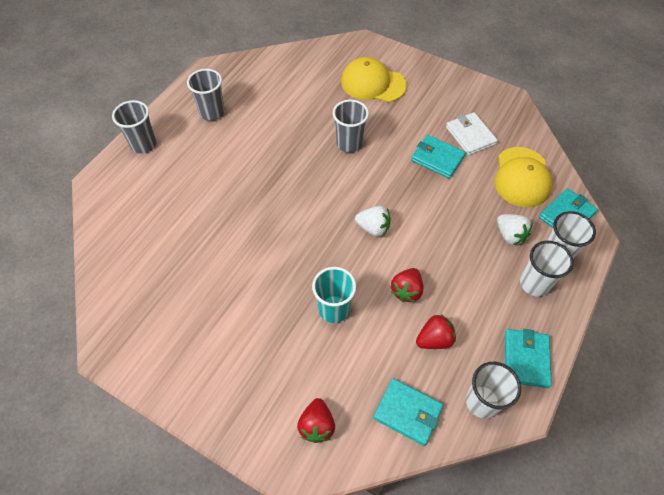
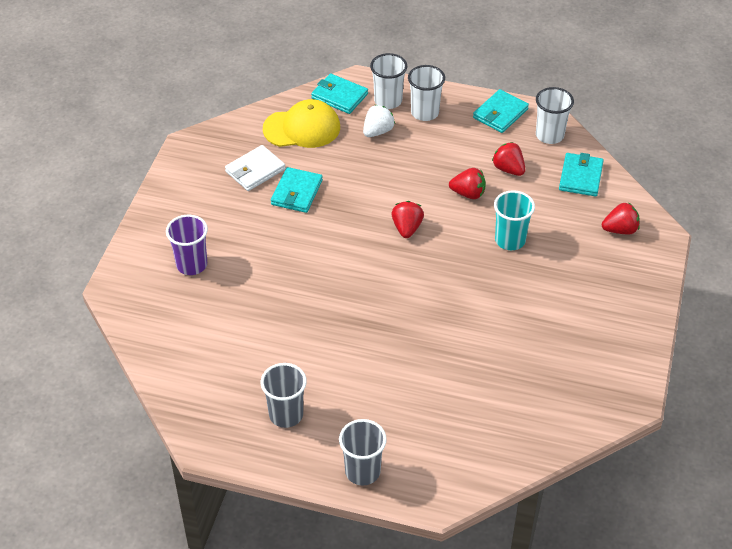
camera: 105 degrees left, 10 degrees down
grey cup [333,100,369,153] -> none
yellow cap [341,57,407,102] -> purple cup [166,215,208,275]
white strawberry [355,206,391,237] -> red strawberry [391,201,424,238]
turquoise wallet [505,329,552,388] -> turquoise wallet turned 45 degrees counterclockwise [473,89,529,133]

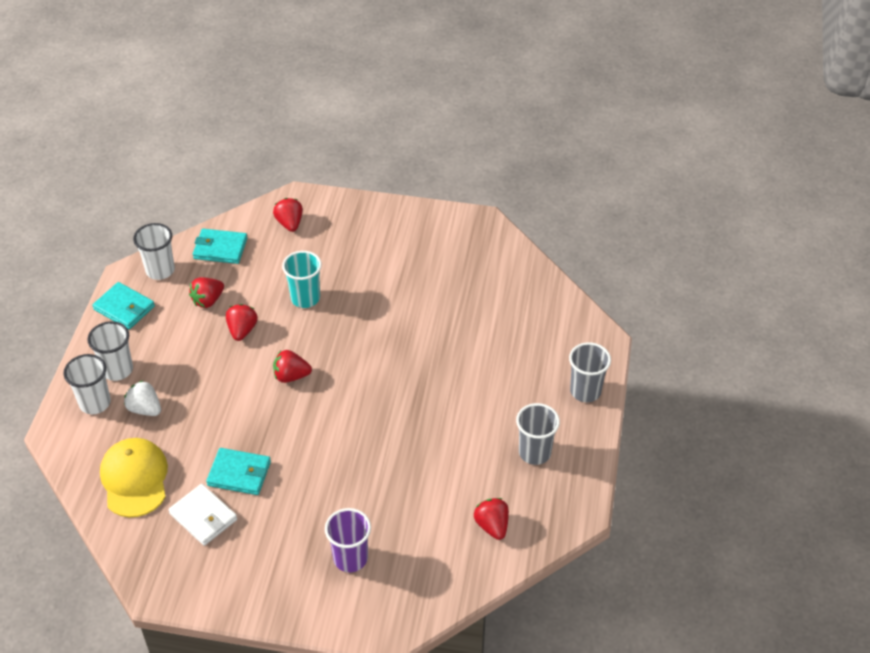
camera: 95 degrees left, 0 degrees up
turquoise wallet [311,74,368,114] -> none
none -> red strawberry [474,498,509,540]

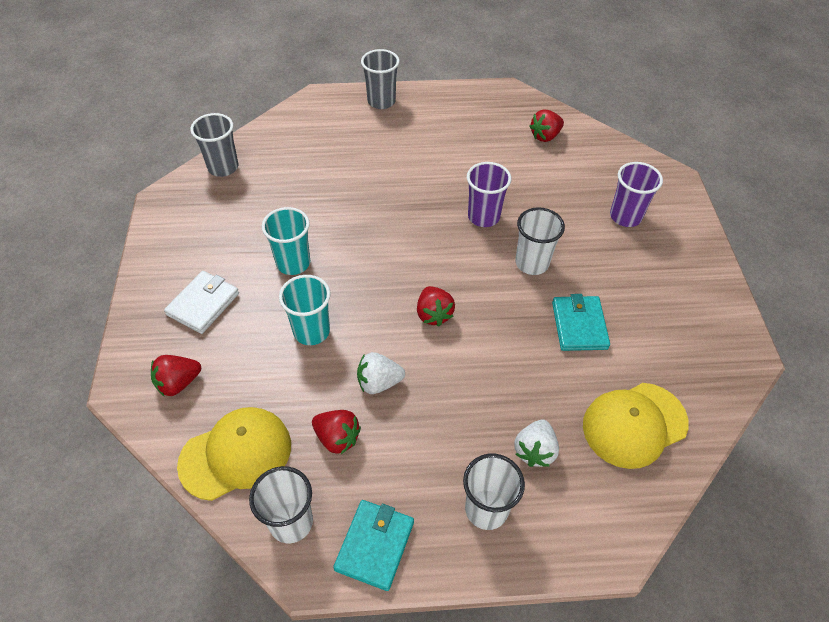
camera: 105 degrees left, 5 degrees up
white cup [63,354,111,414] -> white cup moved to [515,207,565,275]
white wallet [168,484,237,546] -> white wallet moved to [164,271,239,334]
turquoise wallet [193,229,247,264] -> yellow cap [177,407,291,501]
red strawberry [226,304,258,341] -> white strawberry [357,352,405,394]
grey cup [516,403,560,465] -> grey cup moved to [190,113,238,177]
none -> turquoise cup [262,207,310,275]
none -> purple cup [467,162,511,227]

